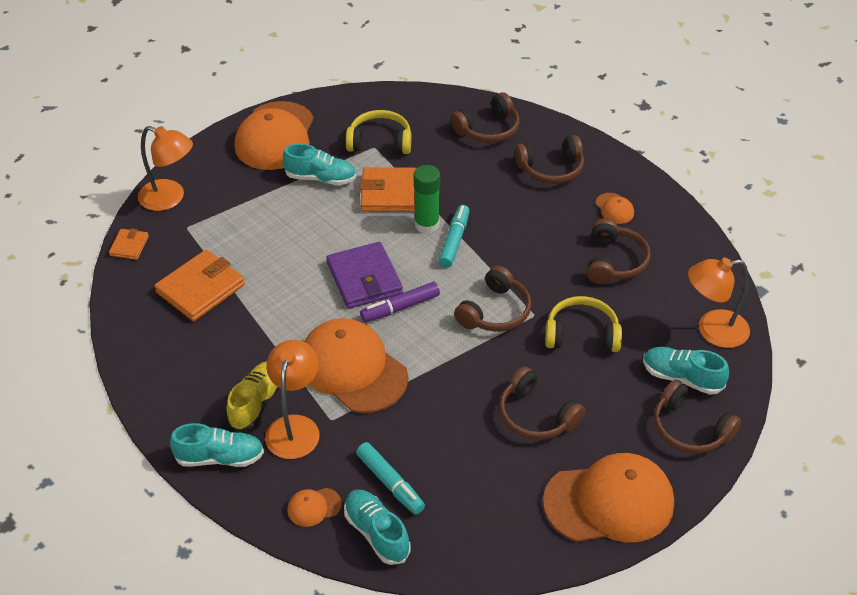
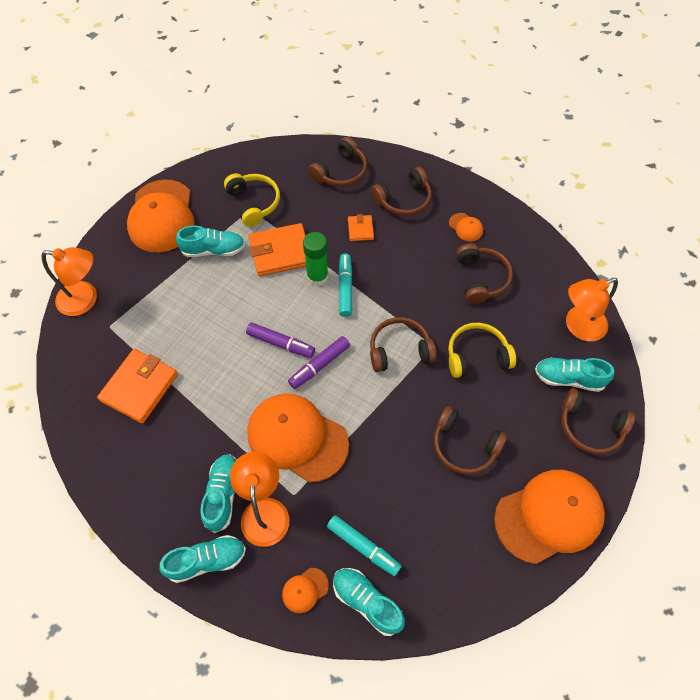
camera: 15 degrees left, 15 degrees up
orange wallet [109,228,149,260] -> orange wallet moved to [348,214,374,241]
yellow shoe [226,361,280,432] -> turquoise shoe [200,454,236,533]
purple wallet [327,242,403,309] -> purple marker [246,323,315,358]
yellow headphones [346,110,411,154] -> yellow headphones turned 75 degrees clockwise [224,173,280,227]
brown headphones [454,265,531,332] -> brown headphones turned 120 degrees counterclockwise [370,317,437,372]

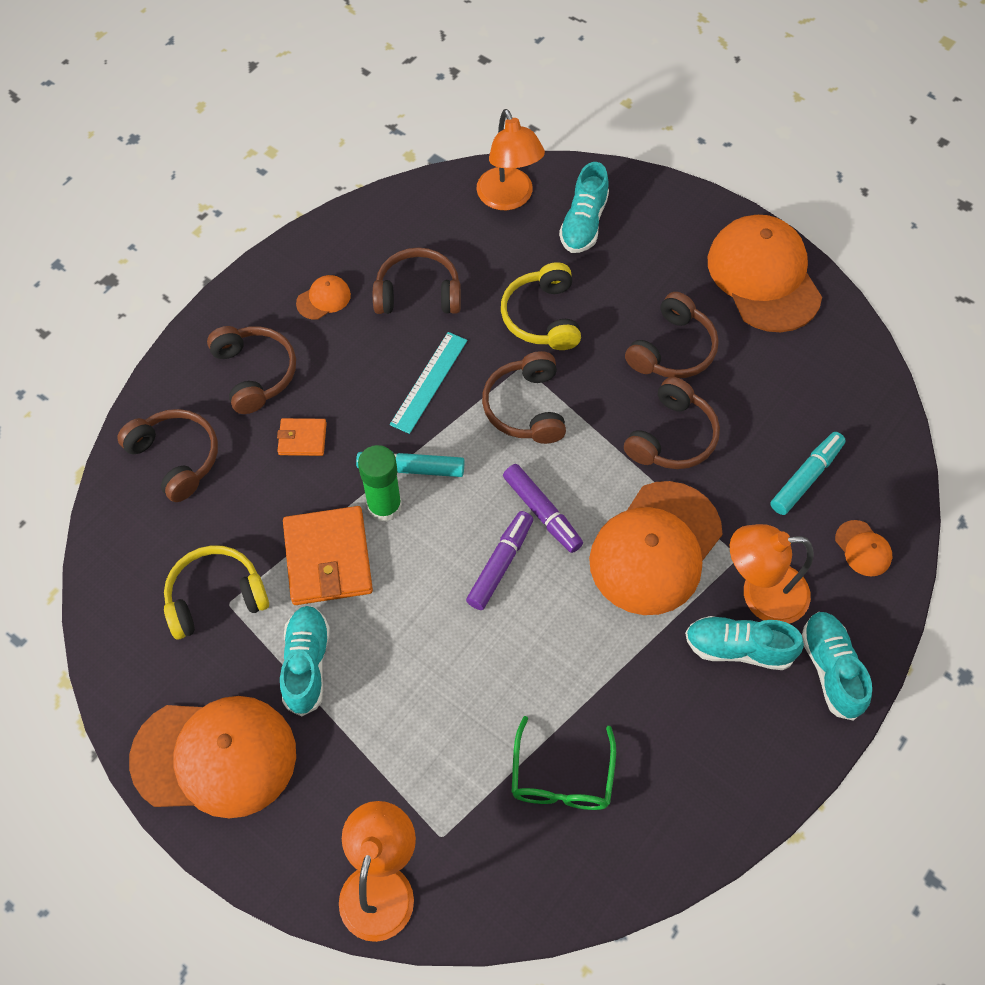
camera: 85 degrees left, 0 degrees up
orange wallet [97,349,178,424] -> green glasses [512,716,616,810]
turquoise shoe [333,568,405,636] -> none
brown headphones [561,388,635,455] -> brown headphones moved to [624,377,720,469]
none -> turquoise ruler [390,332,467,434]

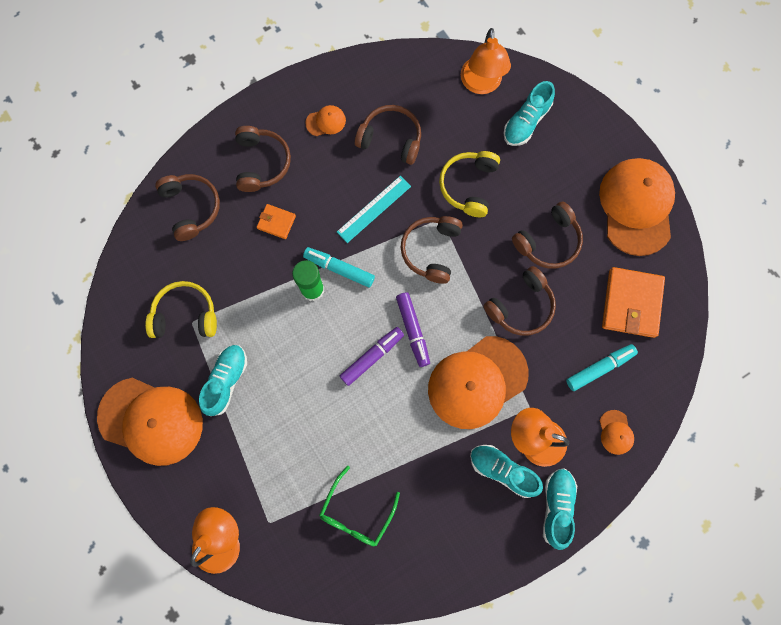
camera: 20 degrees right, 15 degrees up
orange wallet [283,506,373,605] -> orange wallet moved to [602,267,665,338]

